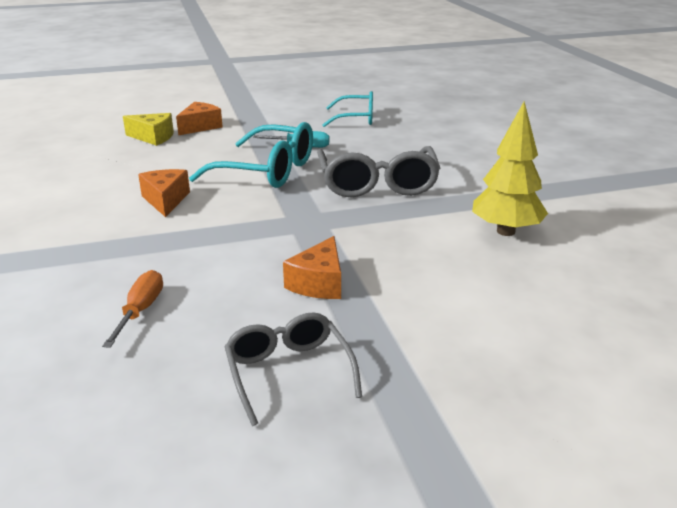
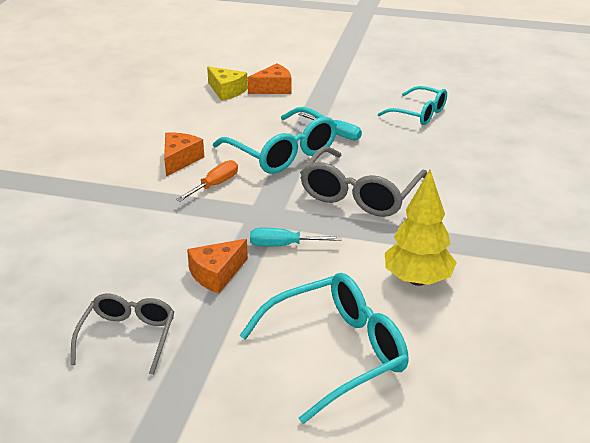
camera: 30 degrees right, 5 degrees up
orange screwdriver [102,270,163,348] -> orange screwdriver moved to [176,160,238,202]
none -> turquoise glasses [239,273,408,424]
none -> turquoise screwdriver [250,228,342,246]

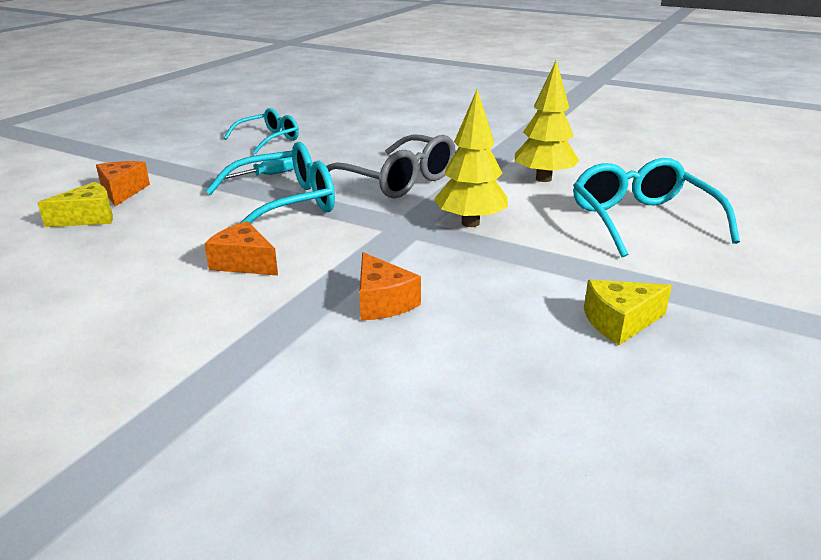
camera: 75 degrees left, 5 degrees down
grey glasses [70,294,174,375] -> yellow cheese [584,280,672,345]
orange screwdriver [176,160,238,202] -> none
orange cheese [187,239,248,294] -> orange cheese moved to [359,252,421,320]
turquoise screwdriver [250,228,342,246] -> yellow tree [434,89,508,227]

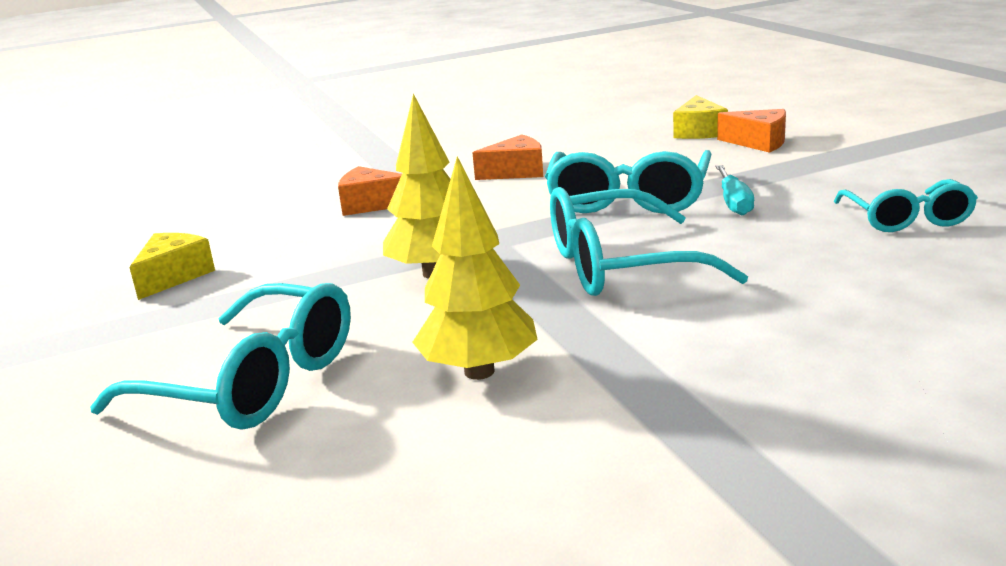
camera: 130 degrees right, 5 degrees down
grey glasses [326,134,456,198] -> turquoise glasses [550,187,748,296]

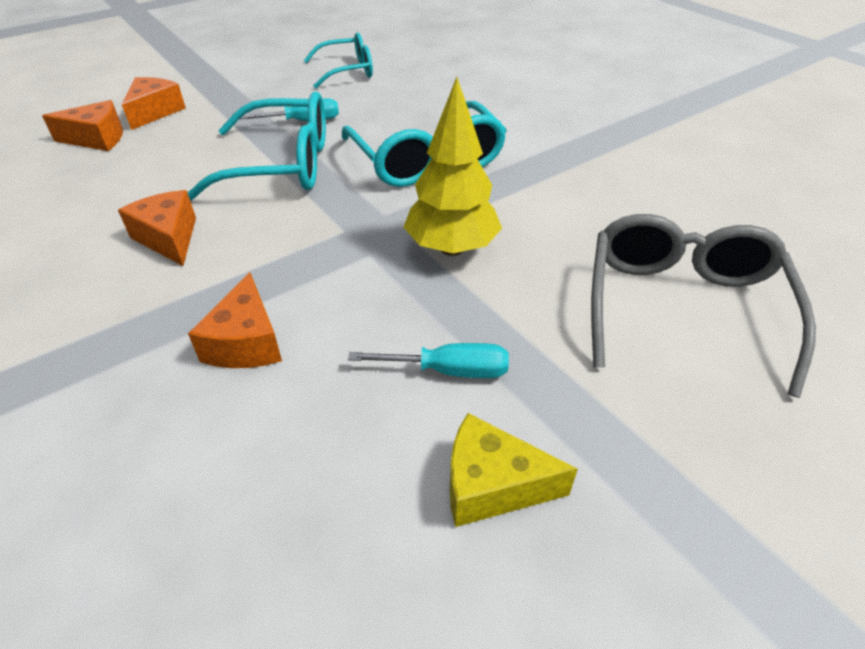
camera: 105 degrees left, 20 degrees up
turquoise glasses [90,283,351,430] -> grey glasses [591,214,816,398]
yellow tree [412,156,538,380] -> none
yellow cheese [673,95,728,139] -> orange cheese [42,100,123,151]
none -> turquoise screwdriver [348,343,509,378]

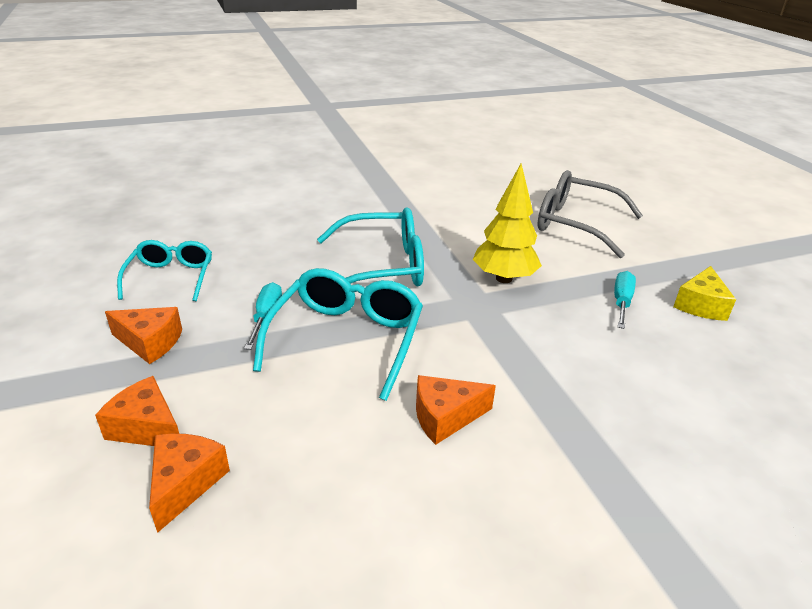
camera: 75 degrees left, 10 degrees down
orange cheese [188,272,282,368] -> orange cheese moved to [105,307,182,364]

